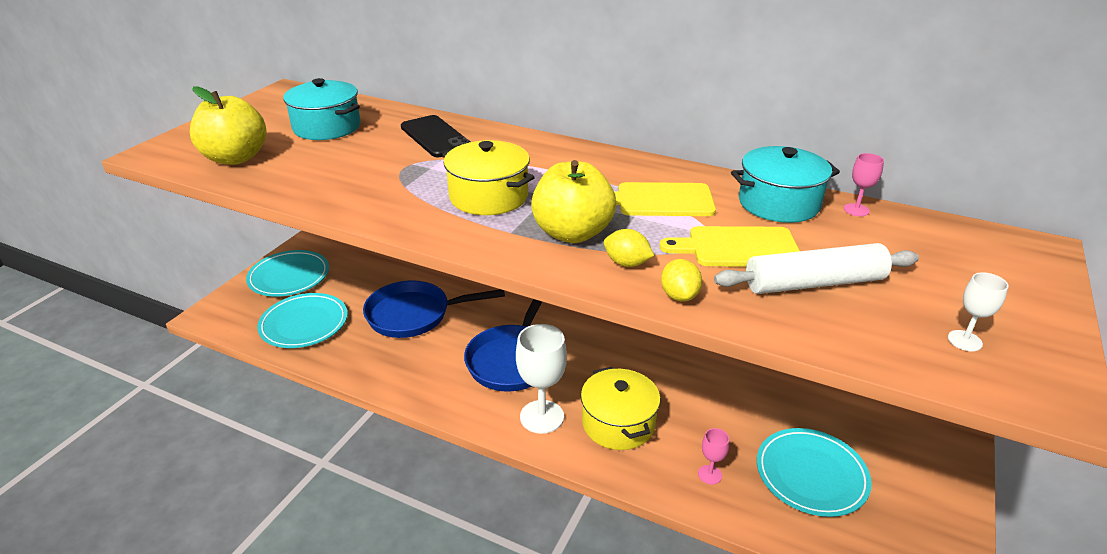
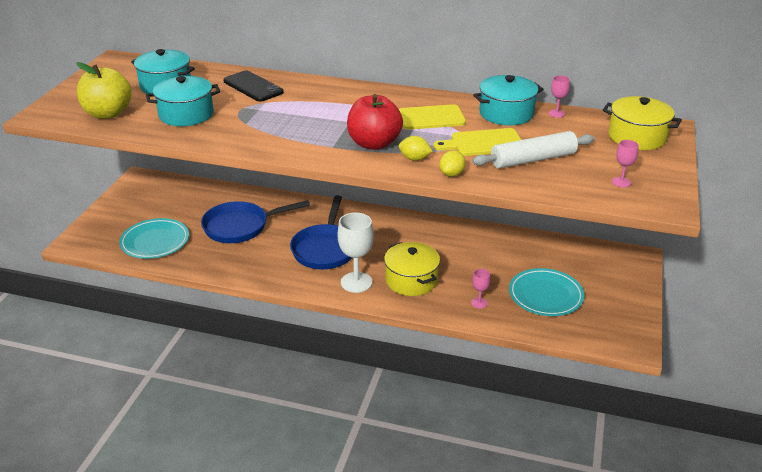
camera: 10 degrees left, 0 degrees up
turquoise plate [246,250,329,297] -> none
yellow pot [442,140,535,215] -> yellow pot moved to [603,96,682,150]
yellow apple [531,160,616,243] -> red apple [347,94,403,150]
yellow lemon [661,259,702,302] -> yellow lemon turned 45 degrees clockwise [439,150,466,177]
white goblet [948,272,1008,351] -> pink goblet [612,140,639,187]
none -> turquoise pot [146,76,220,126]

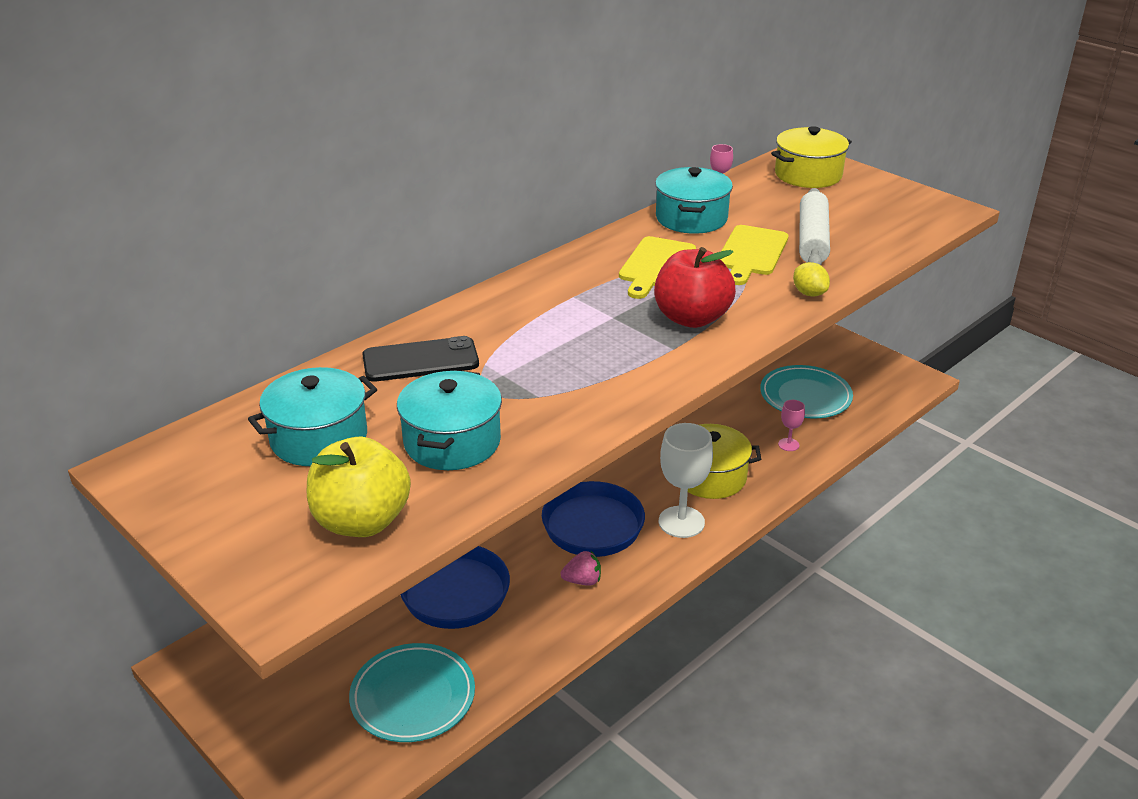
camera: 60 degrees left, 0 degrees up
yellow lemon [399,136,433,161] -> none
pink goblet [612,140,639,187] -> none
none -> pink strawberry [560,550,601,586]

